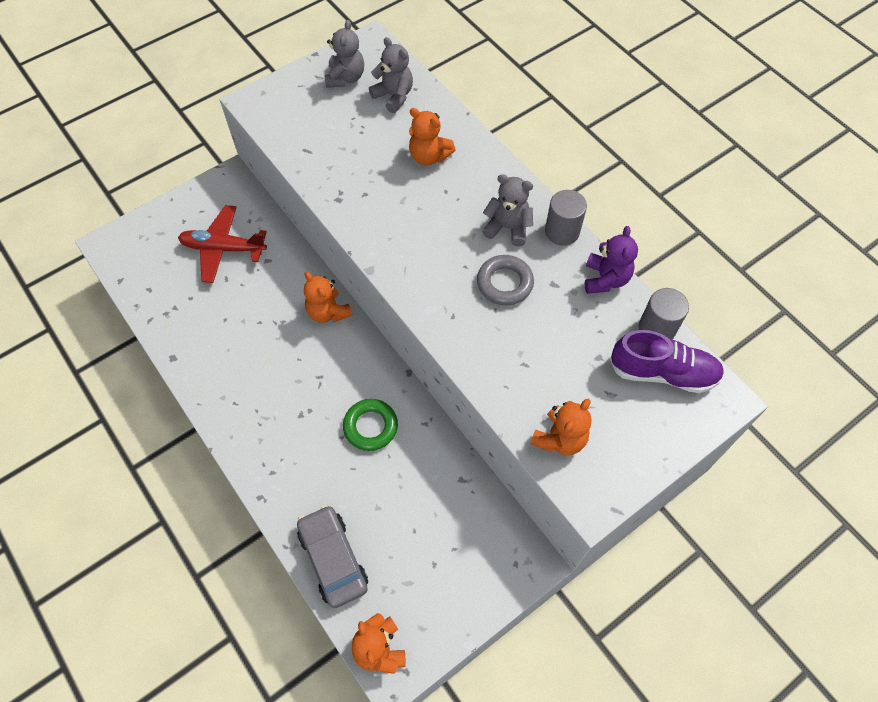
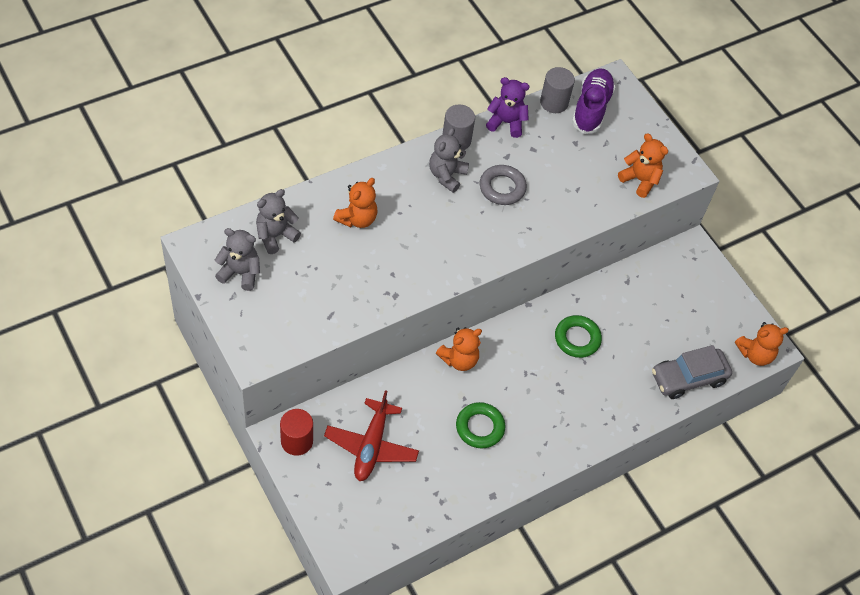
camera: 90 degrees left, 5 degrees down
none -> red cylinder [280,409,313,456]
none -> green ring [456,402,505,448]

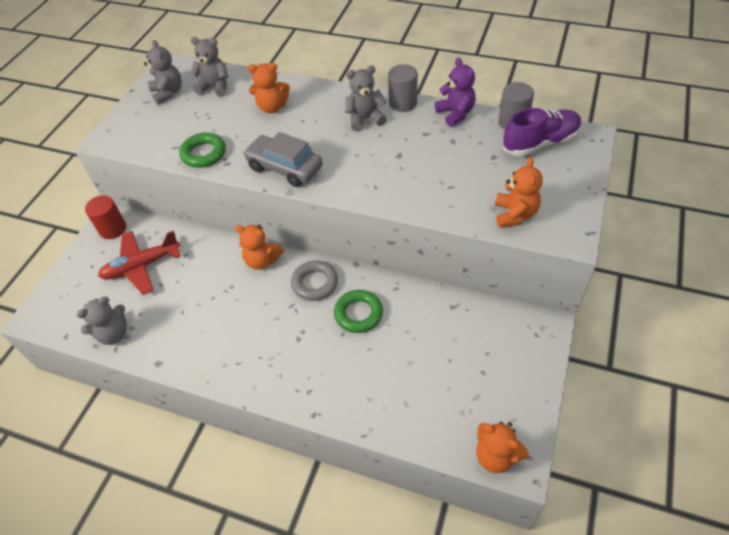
camera: 60 degrees right, 5 degrees down
green ring [456,402,505,448] -> green ring moved to [179,133,226,168]
grey ring [480,165,527,205] -> grey ring moved to [291,261,338,301]
grey car [652,345,732,399] -> grey car moved to [243,132,323,187]
none -> grey teddy bear [77,297,127,345]

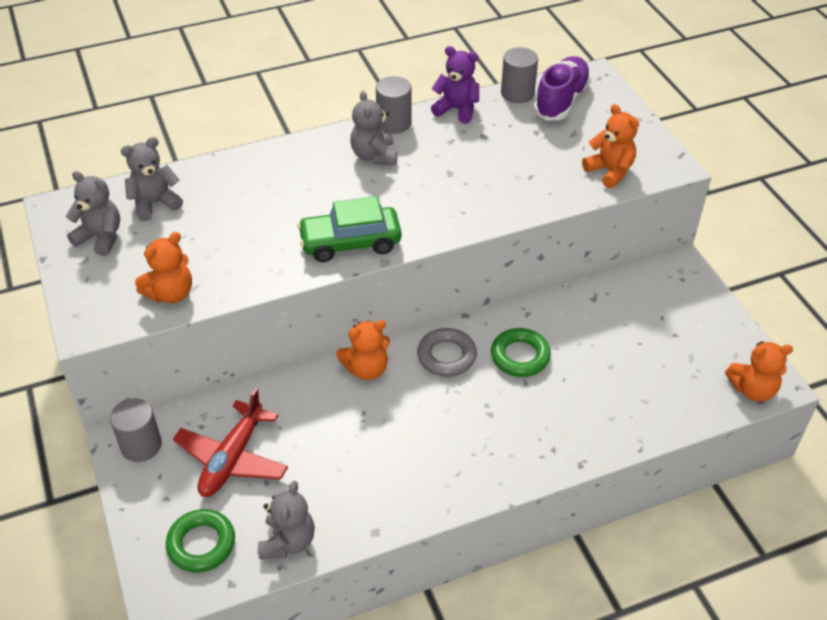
camera: 45 degrees left, 5 degrees down
red cylinder [85,195,126,239] -> grey cylinder [110,398,162,462]
green ring [179,133,226,168] -> green ring moved to [166,509,235,572]
grey car [243,132,323,187] -> green car [297,196,401,262]
orange teddy bear [248,63,290,113] -> orange teddy bear moved to [135,232,192,303]
grey teddy bear [345,65,387,131] -> grey teddy bear turned 45 degrees counterclockwise [350,91,397,165]

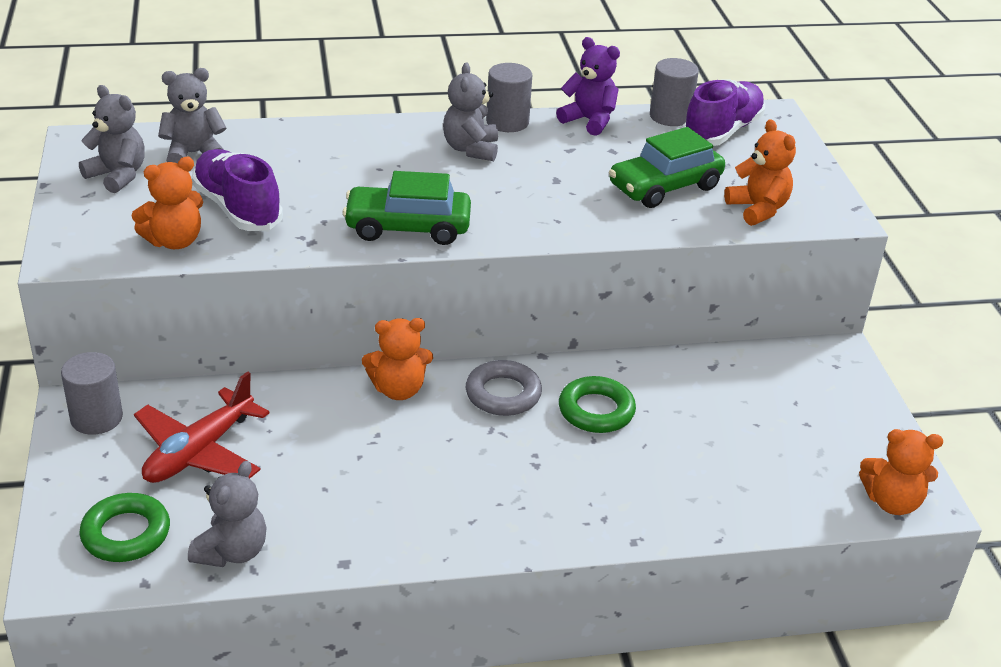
camera: 10 degrees right, 10 degrees down
none -> purple shoe [191,149,283,231]
none -> green car [609,127,725,208]

